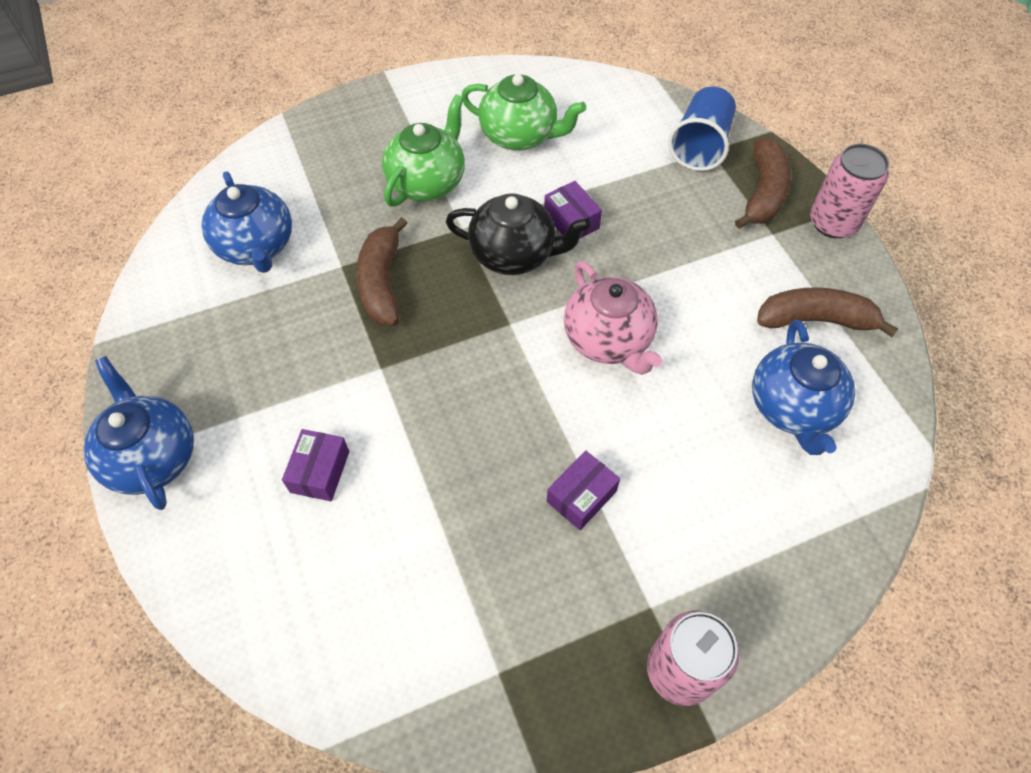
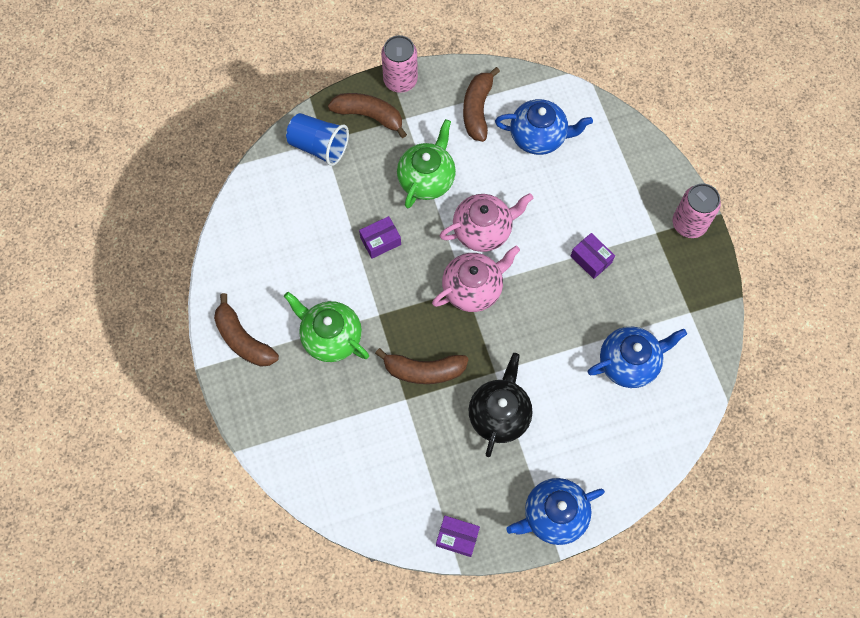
camera: 85 degrees left, 10 degrees up
blue teapot [202,171,292,273] -> blue teapot moved to [588,327,687,388]
purple box [282,429,349,501] -> purple box moved to [436,516,480,557]
black teapot [446,193,591,275] -> black teapot moved to [468,353,532,457]
green teapot [461,74,586,151] -> green teapot moved to [397,119,456,208]
none -> brown banana [214,293,279,367]
none -> pink teapot [432,246,520,312]

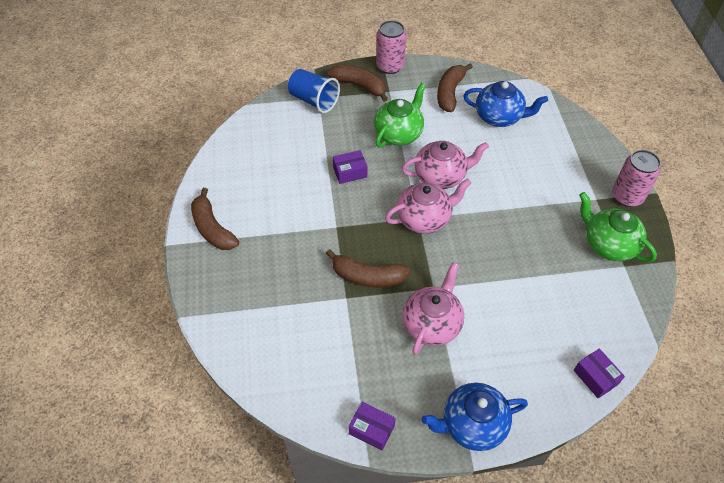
camera: 10 degrees right, 15 degrees down
green teapot [284,292,369,362] -> green teapot moved to [579,192,657,262]
black teapot [468,353,532,457] -> pink teapot [402,262,464,355]
purple box [571,233,615,279] -> purple box moved to [574,348,625,398]
blue teapot [588,327,687,388] -> none

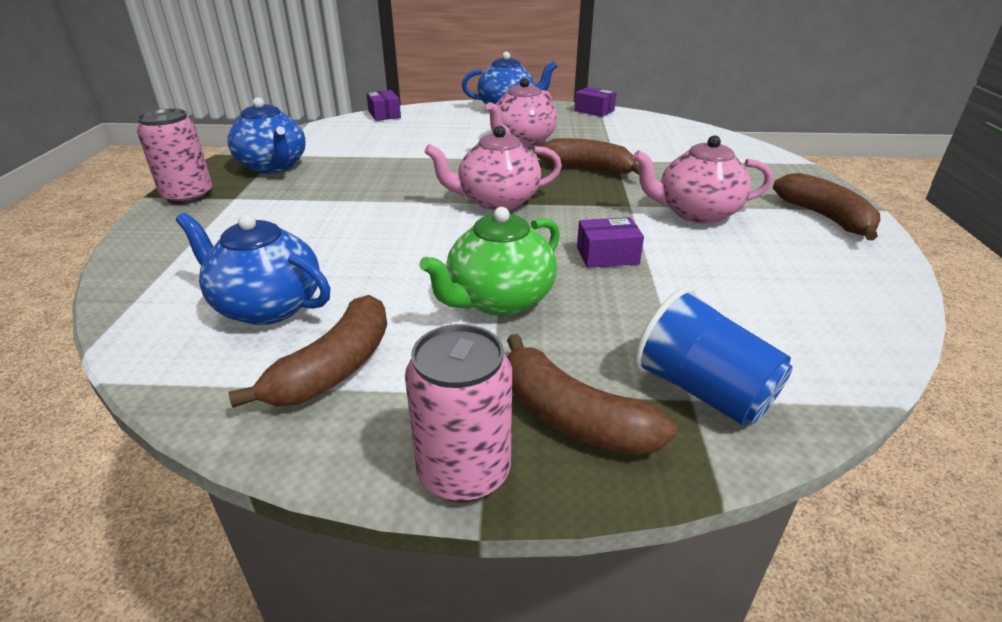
camera: 170 degrees left, 20 degrees down
pink teapot [401,141,489,189] -> pink teapot moved to [633,135,772,224]
green teapot [579,192,657,262] -> blue teapot [227,97,306,174]

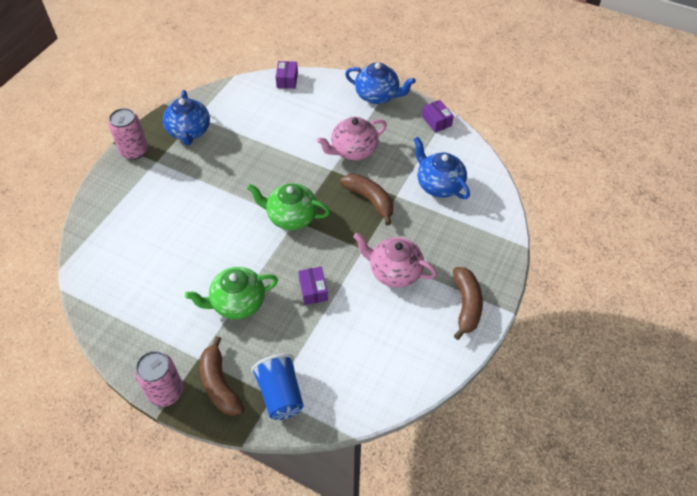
camera: 25 degrees right, 20 degrees up
blue teapot [176,213,330,325] -> blue teapot moved to [413,137,470,199]
brown banana [229,295,387,408] -> none
pink teapot [424,126,562,211] -> green teapot [247,183,330,230]
purple box [577,217,644,268] -> purple box turned 60 degrees clockwise [298,267,328,305]

